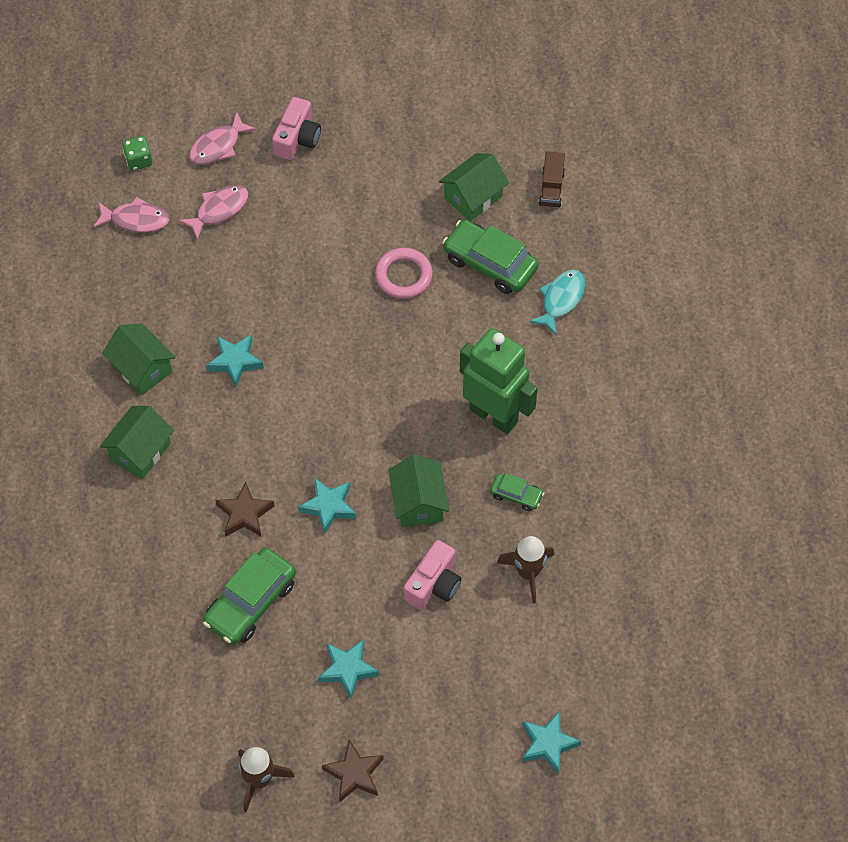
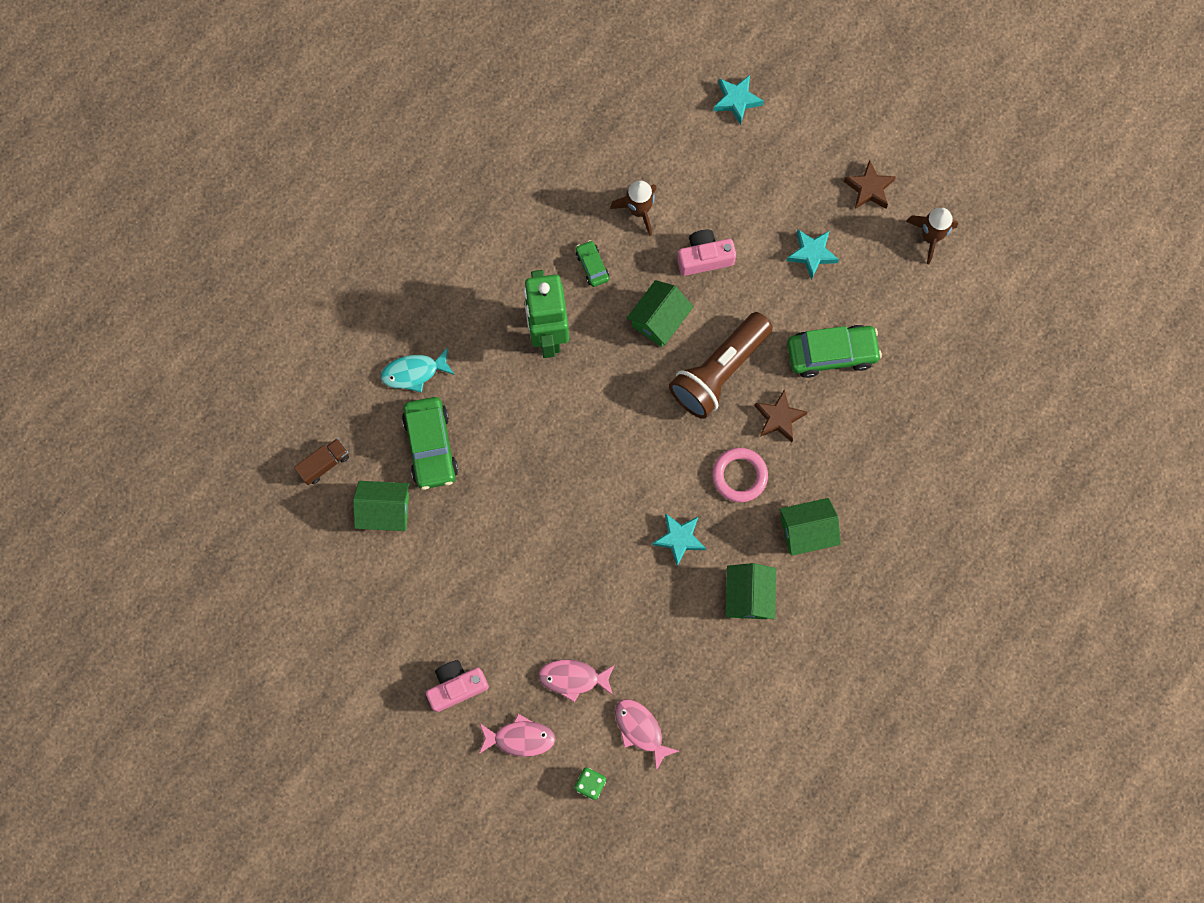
camera: 135 degrees left, 15 degrees up
turquoise star [298,478,356,535] -> brown flashlight [669,312,773,419]
pink ring [375,248,433,299] -> pink ring moved to [712,448,768,502]

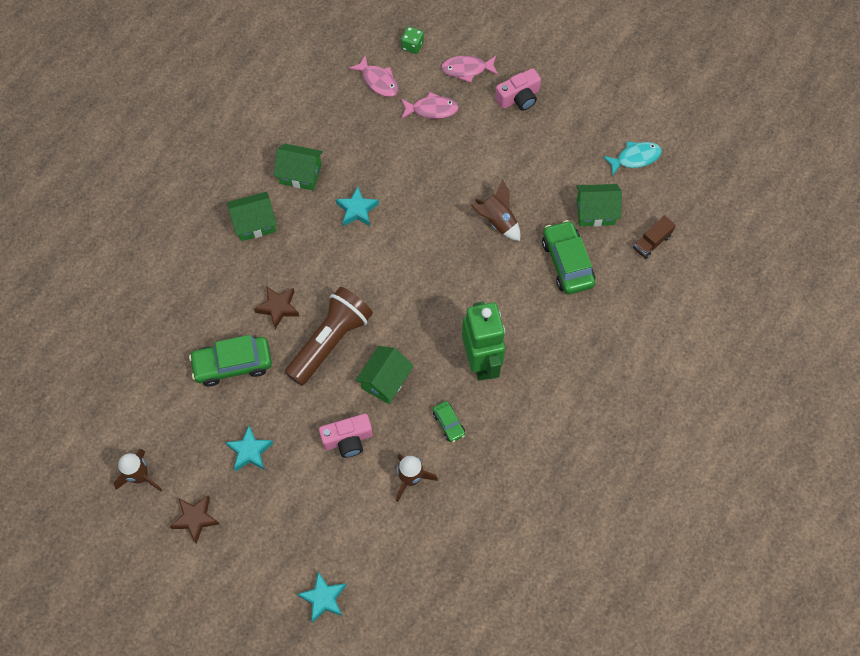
camera: 175 degrees right, 10 degrees down
turquoise fish [381,347,455,393] -> turquoise fish moved to [603,141,662,176]
pink ring [712,448,768,502] -> none
green house [725,563,776,619] -> green house turned 75 degrees counterclockwise [274,143,323,190]
none -> brown rocket [471,179,520,241]

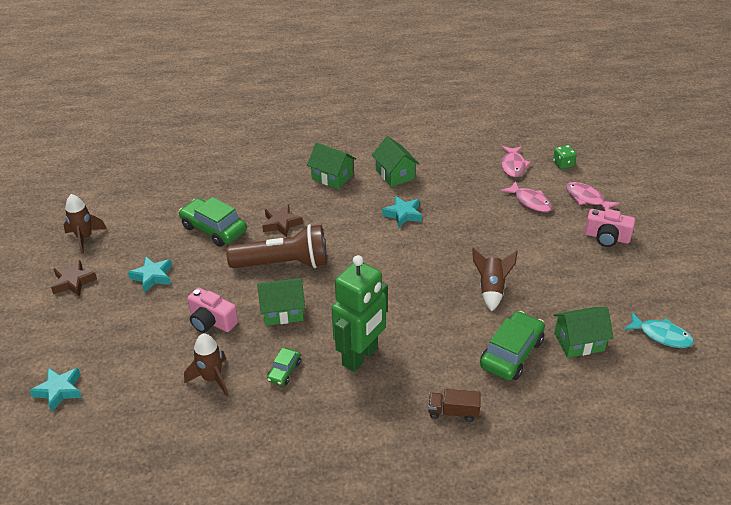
camera: 50 degrees right, 25 degrees down
green house [576,184,622,227] -> green house turned 60 degrees counterclockwise [553,307,614,358]
brown truck [633,215,676,259] -> brown truck moved to [428,389,481,422]

